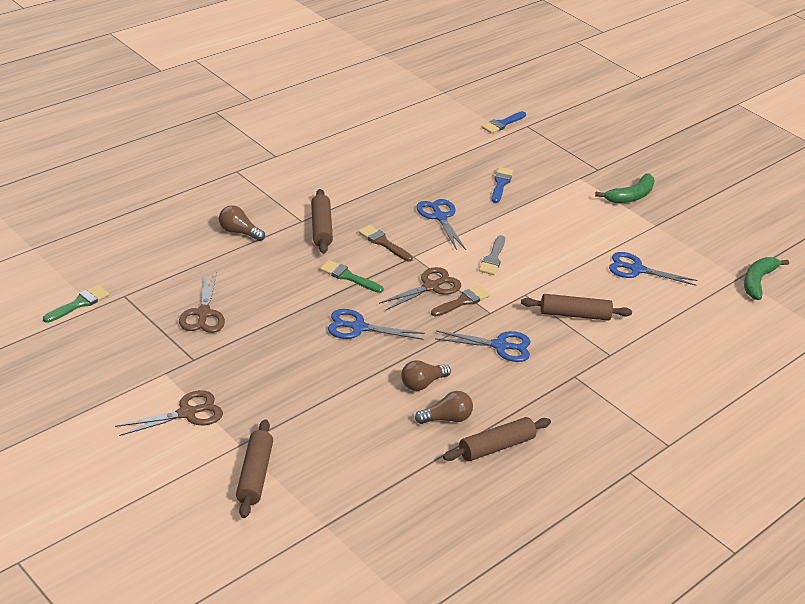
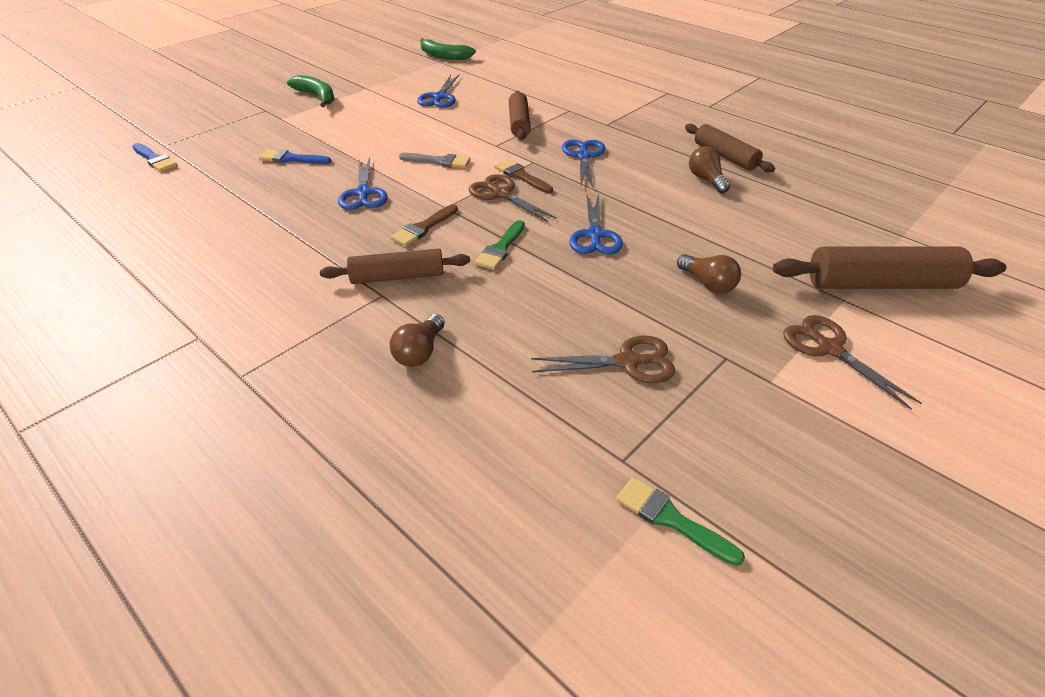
camera: 90 degrees left, 5 degrees up
brown rolling pin [236,419,273,518] -> brown rolling pin [773,247,1007,289], size x1.51
brown light bulb [401,360,451,391] -> brown light bulb moved to [677,254,741,293]
blue scissors [416,199,466,250] -> blue scissors turned 75 degrees counterclockwise [338,157,388,210]

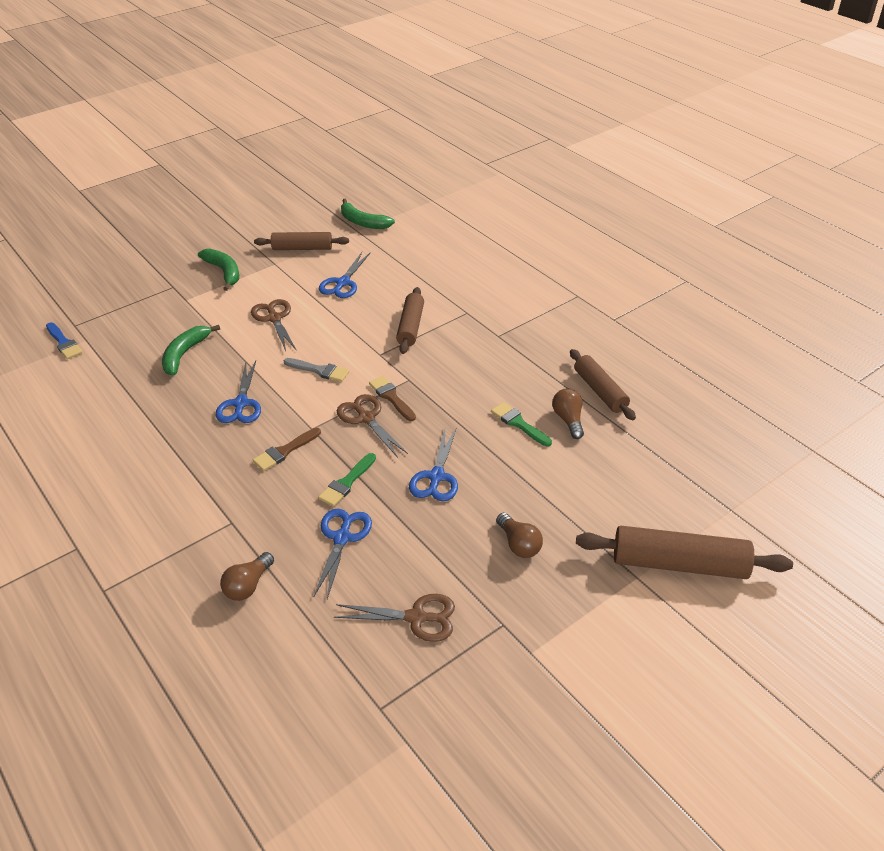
camera: 10 degrees right, 0 degrees up
blue brush [259,149,331,164] -> green banana [162,325,220,376]
brown rolling pin [320,248,470,284] -> brown rolling pin moved to [254,232,349,250]
blue scissors [562,140,605,188] -> blue scissors moved to [313,509,372,599]
green brush [616,477,745,566] -> green brush moved to [491,402,552,447]
brown scissors [783,315,922,410] -> brown scissors moved to [251,299,296,351]

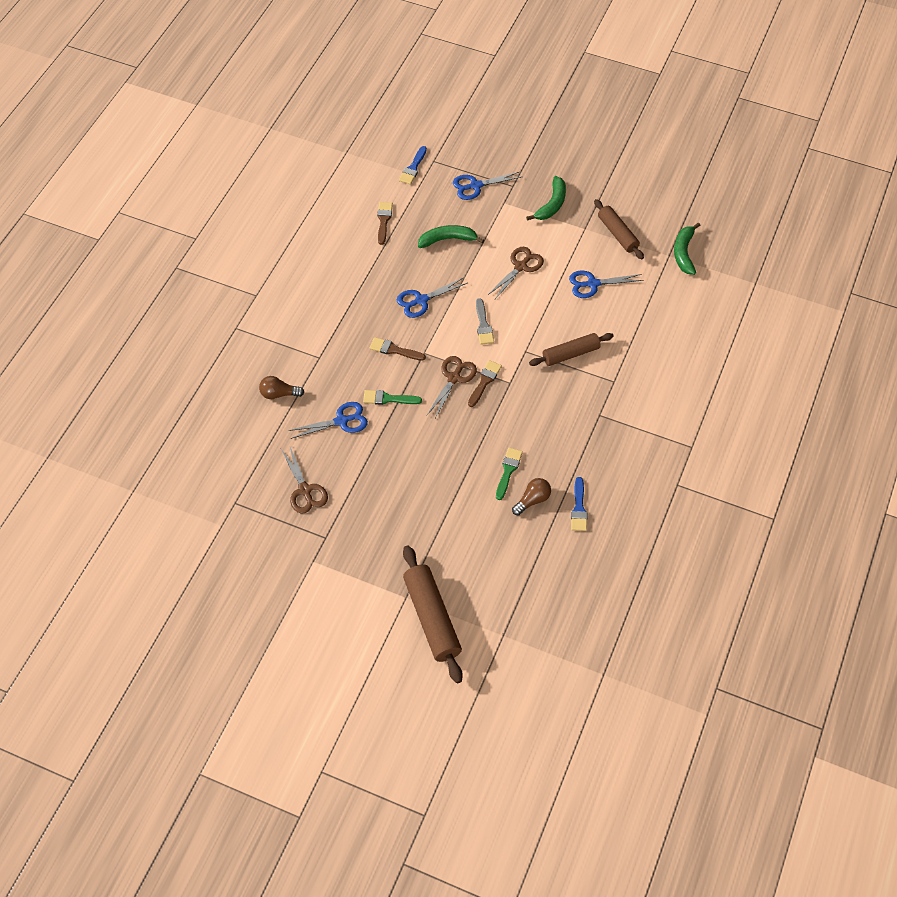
camera: 60 degrees right, 15 degrees up
blue scissors [409,427,458,501] -> blue scissors moved to [453,172,521,200]
brown light bulb [496,513,543,558] -> none
brown rolling pin [570,349,636,420] -> blue brush [571,477,588,531]
none -> brown brush [377,202,393,245]

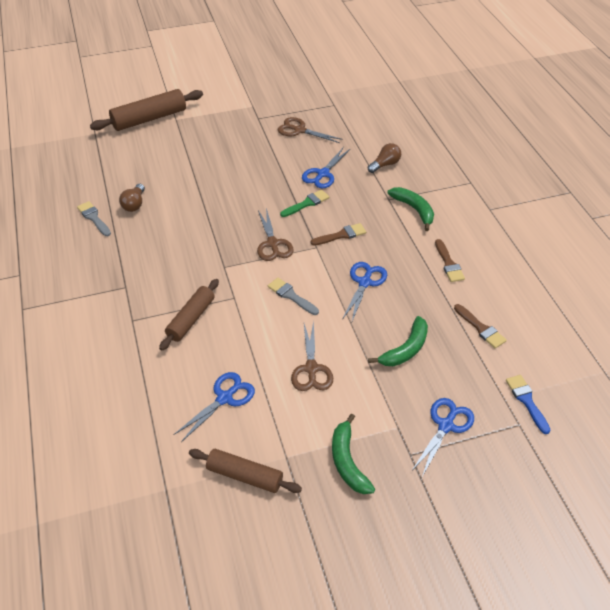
camera: 140 degrees right, 10 degrees down
brown rolling pin [403,545,463,683] -> brown rolling pin turned 60 degrees counterclockwise [90,89,203,131]
brown brush [468,360,502,407] -> brown brush moved to [435,239,465,282]
green brush [496,447,523,500] -> none
blue brush [571,477,588,531] -> grey brush [77,201,111,236]
green banana [674,222,701,275] -> green banana moved to [387,187,434,231]

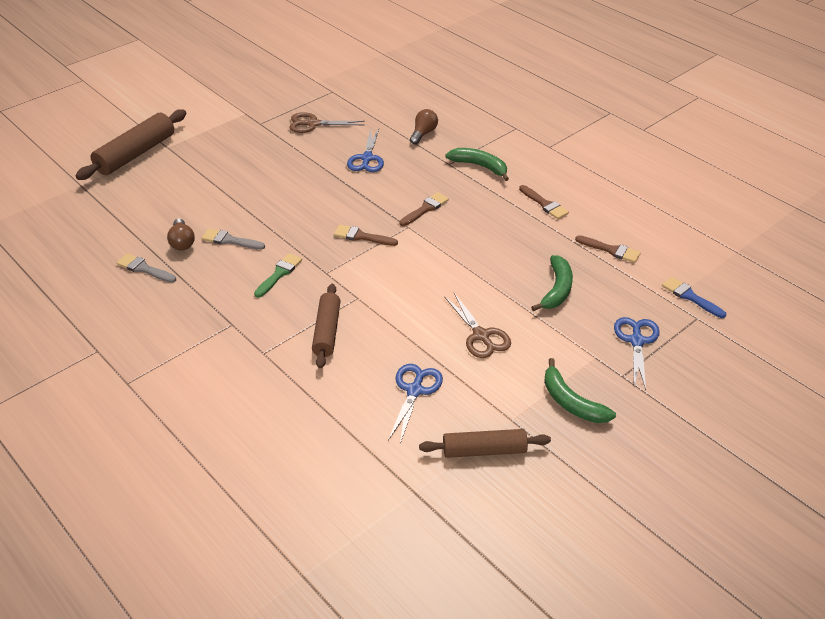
camera: 25 degrees left, 5 degrees down
brown scissors [257,208,294,261] -> brown brush [334,225,398,246]
grey brush [268,278,319,315] -> grey brush moved to [201,228,265,250]
green brush [280,190,329,217] -> green brush moved to [254,253,302,298]
blue scissors [342,262,387,321] -> none

